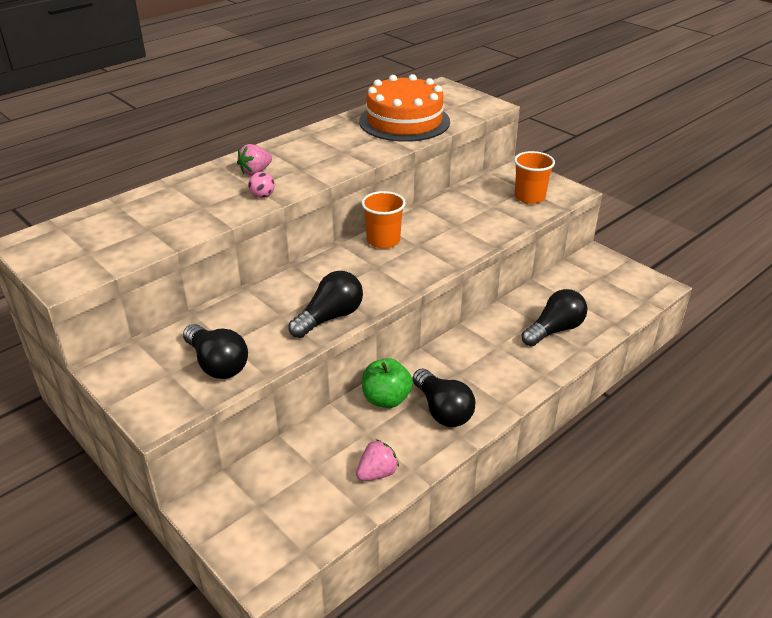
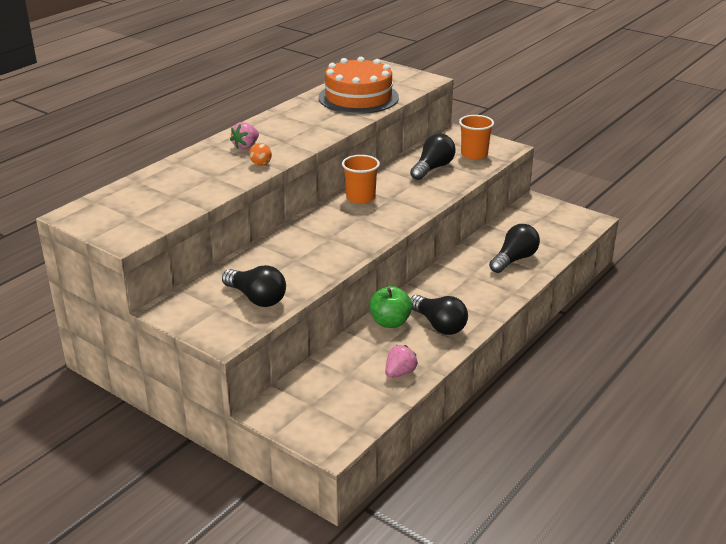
camera: 10 degrees left, 5 degrees down
pink ball [248,172,275,198] -> orange ball [249,143,272,166]
black light bulb [288,271,363,338] -> black light bulb moved to [410,134,456,180]

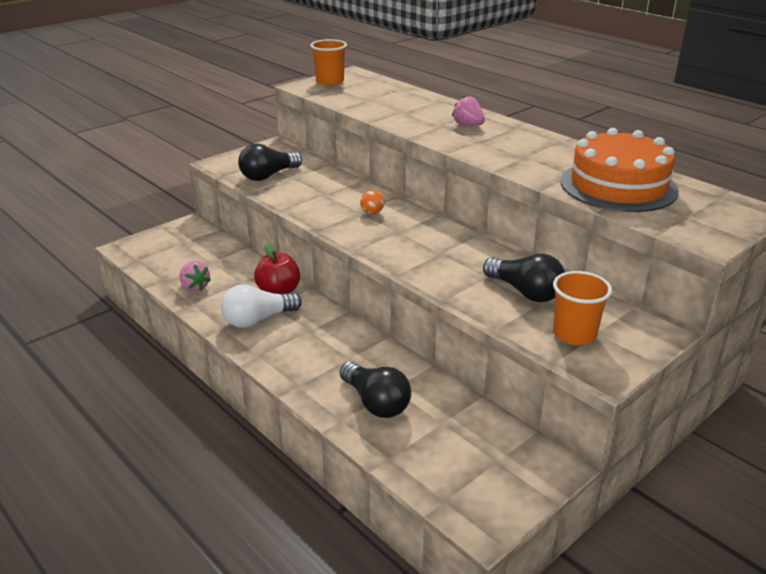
camera: 100 degrees right, 0 degrees up
orange ball [249,143,272,166] -> orange ball moved to [360,190,384,214]
orange cup [342,155,380,204] -> orange cup moved to [310,39,347,86]
green apple [369,286,412,328] -> red apple [254,244,300,294]
black light bulb [411,295,468,335] -> white light bulb [221,284,302,328]

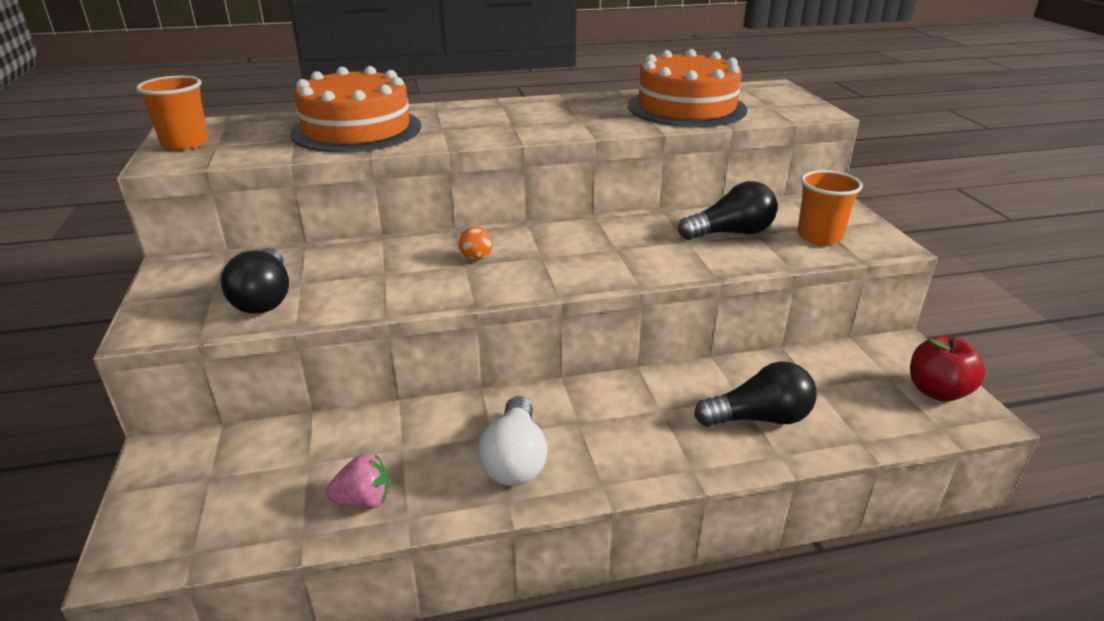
camera: 60 degrees left, 0 degrees up
red apple [254,244,300,294] -> red apple moved to [910,336,985,402]
pink strawberry [452,96,485,126] -> none
none -> orange cake [290,66,421,153]

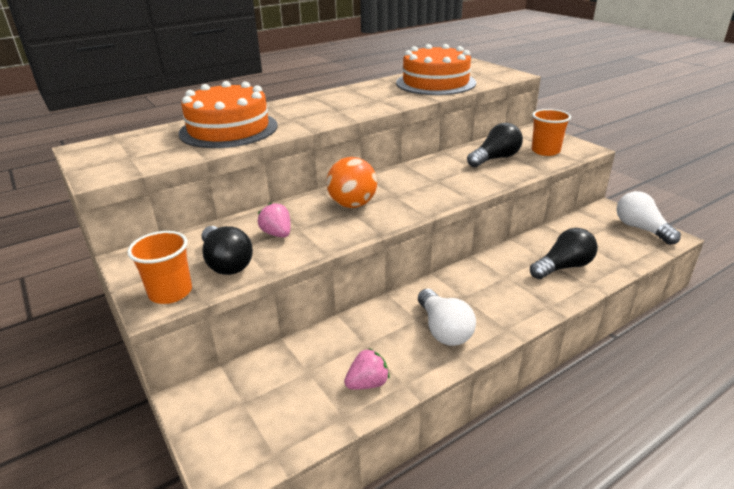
camera: 20 degrees left, 0 degrees up
orange cup [136,76,209,150] -> orange cup moved to [127,231,192,304]
orange ball [459,226,492,260] -> orange ball [326,157,377,208], size x2.08
red apple [910,336,985,402] -> white light bulb [617,191,681,245]
none -> pink strawberry [258,203,291,237]

